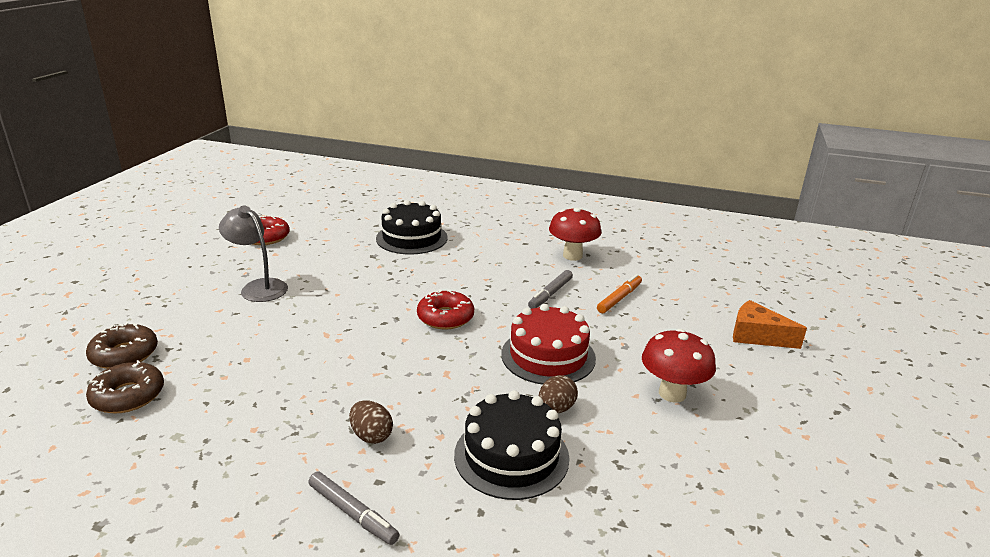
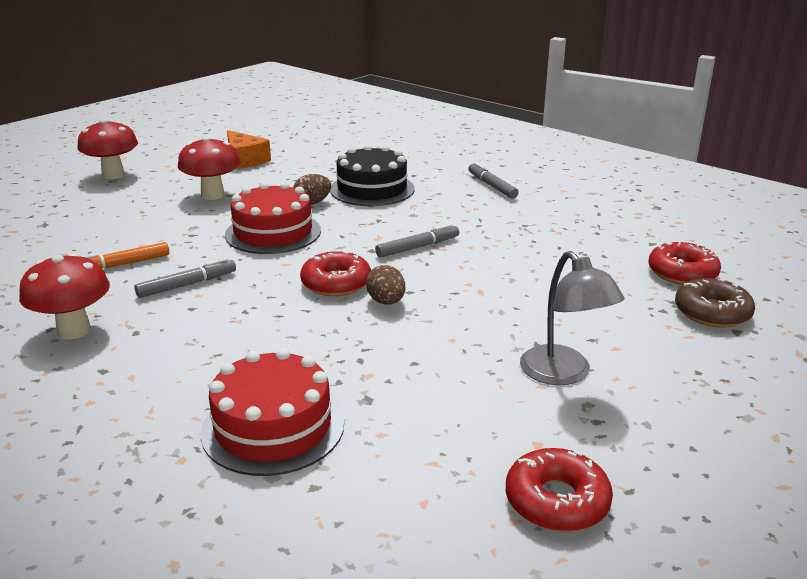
camera: 155 degrees left, 0 degrees up
brown donut [86,360,164,414] -> red donut [648,242,721,285]
brown egg [349,400,393,444] -> brown egg moved to [366,265,405,305]
black cake [376,200,448,255] -> red cake [201,348,344,476]
orange cheese [733,300,807,349] -> orange cheese moved to [227,130,271,169]
none -> red mushroom [77,119,138,179]
none -> grey marker [375,224,459,258]

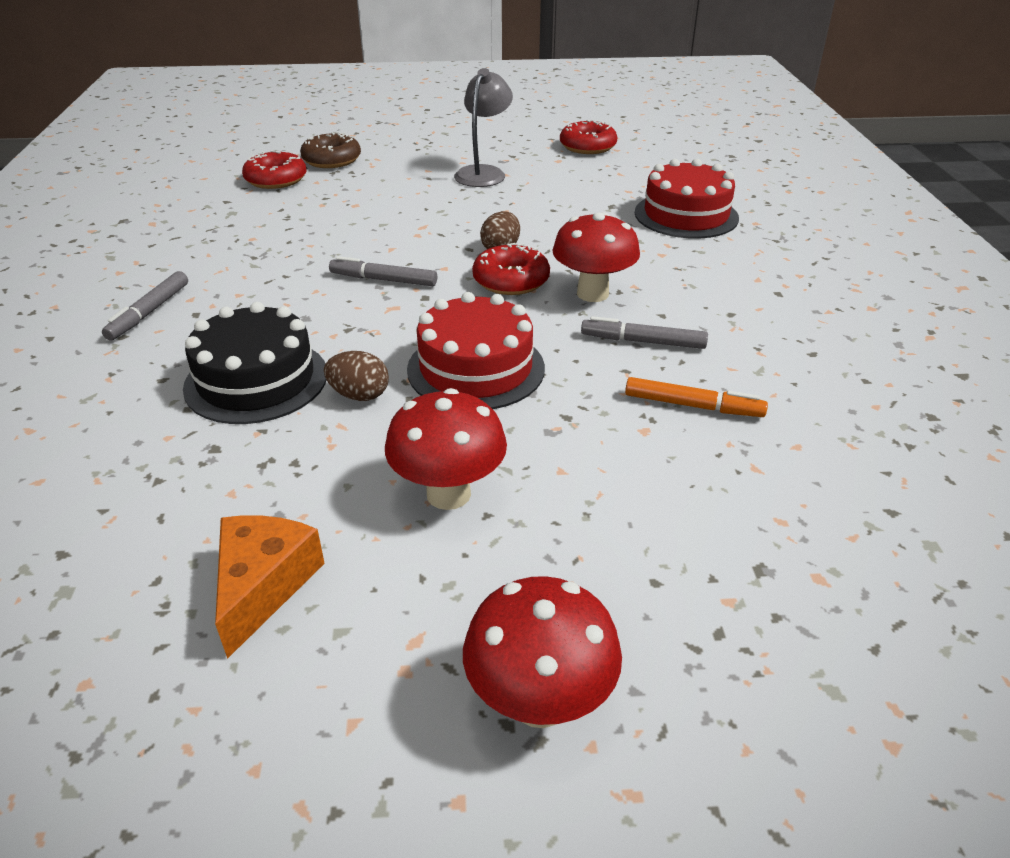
camera: 135 degrees left, 10 degrees up
red mushroom [19,253,110,339] -> red mushroom moved to [552,212,640,302]

